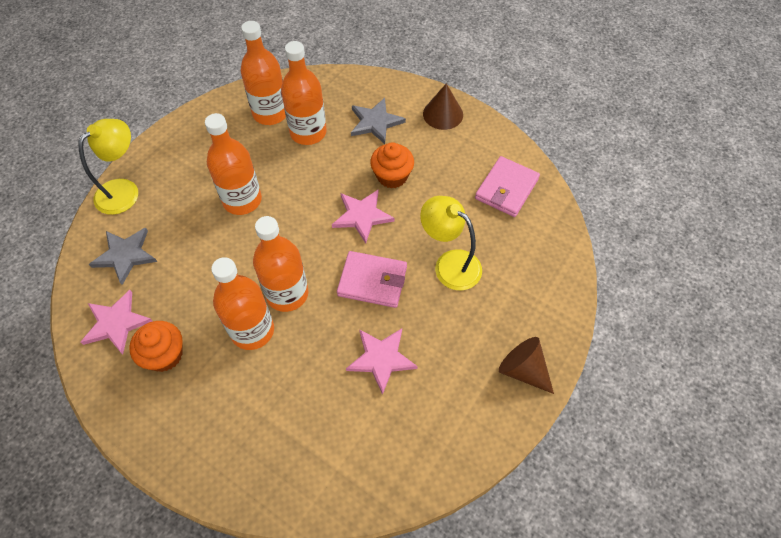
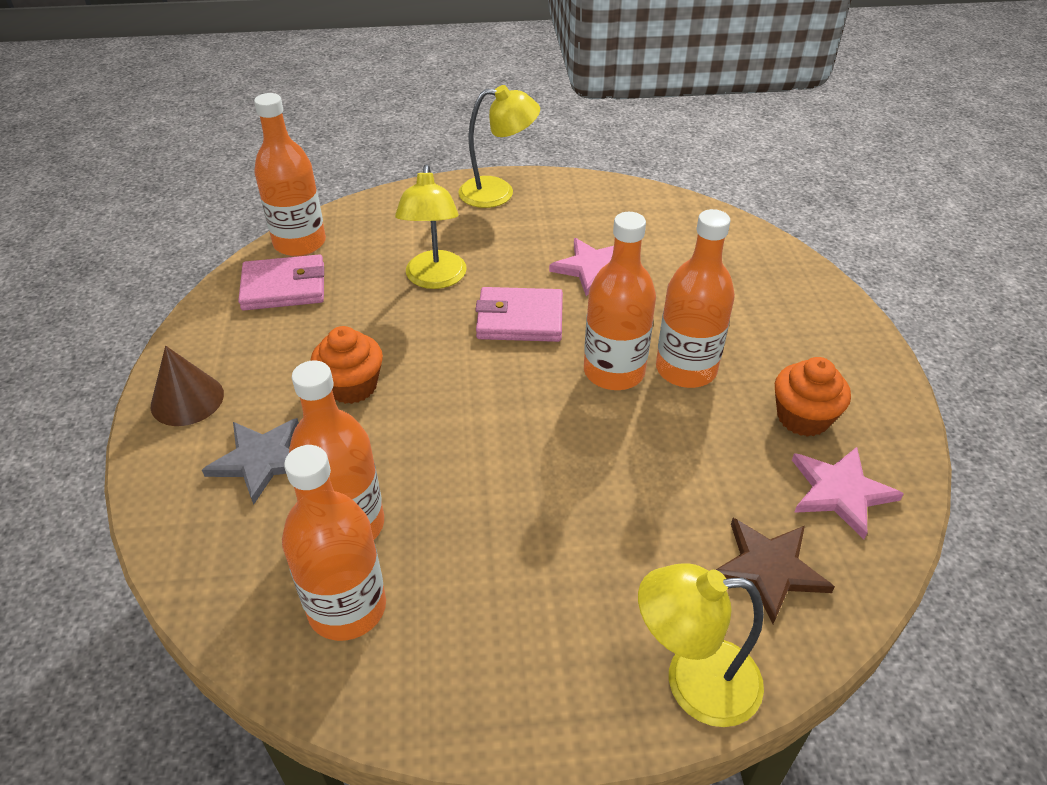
camera: 130 degrees left, 15 degrees down
grey star [89,228,157,285] -> brown star [716,518,835,624]
orange bottle [205,113,262,215] -> orange bottle moved to [254,93,326,256]
pink star [332,190,395,243] -> none
pink wallet [337,251,407,308] -> pink wallet turned 60 degrees counterclockwise [475,287,563,342]
brown cone [499,337,554,394] -> yellow lamp [458,85,540,208]

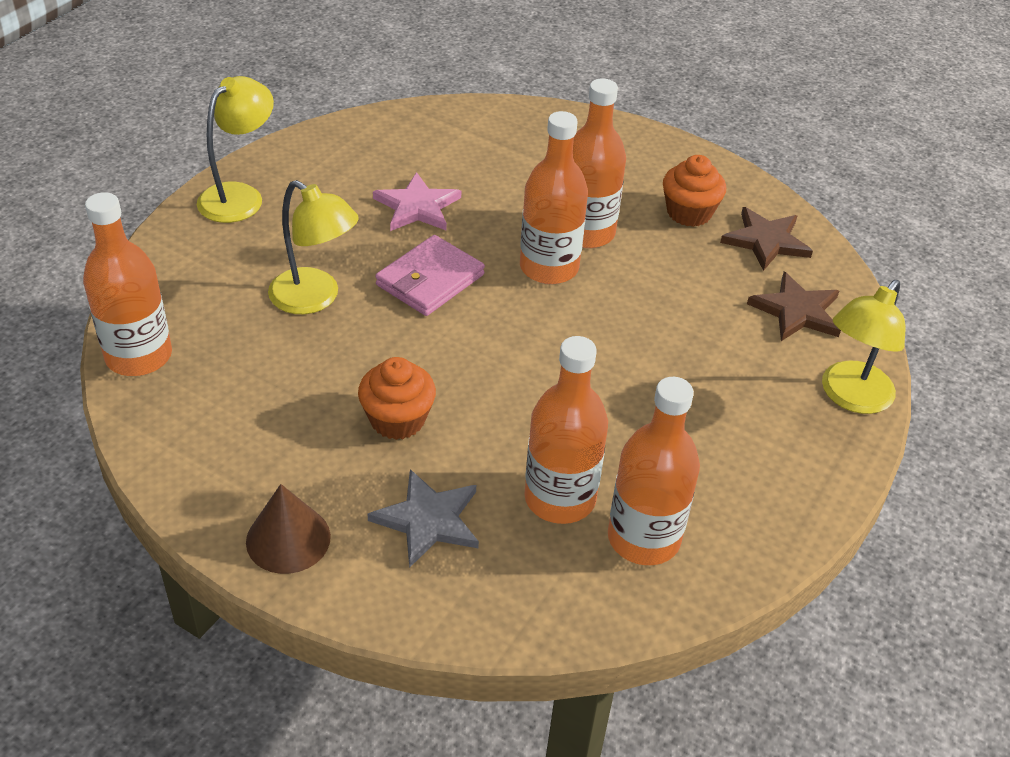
camera: 55 degrees left, 0 degrees up
pink wallet [238,255,324,310] -> none
pink star [792,447,904,539] -> brown star [720,207,813,271]

